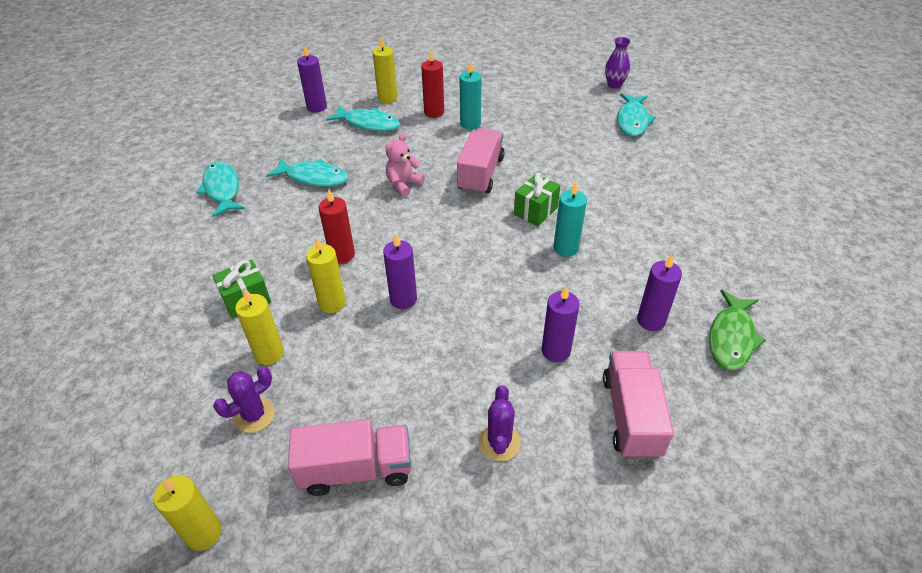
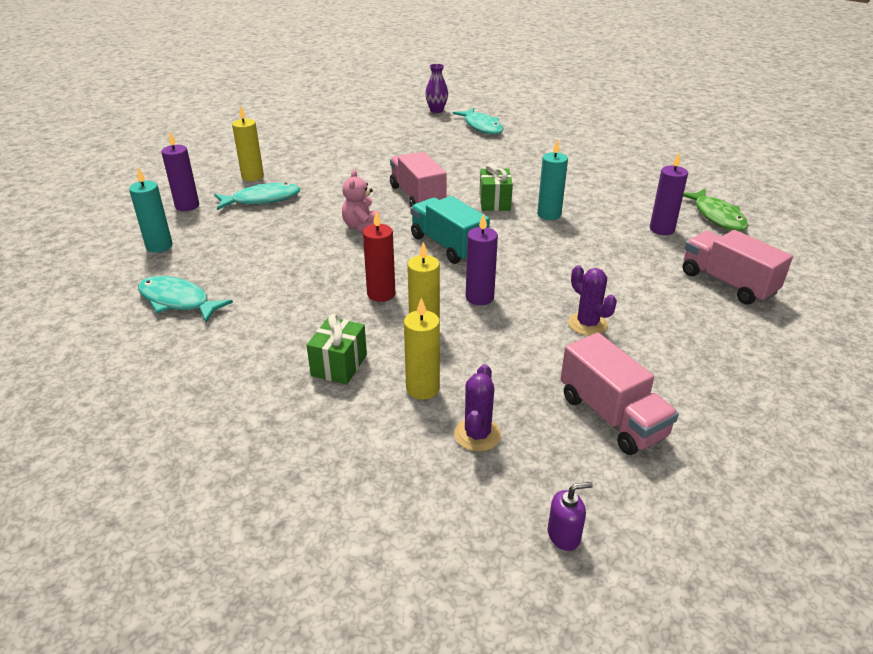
camera: 40 degrees left, 10 degrees down
yellow candle [154,475,222,551] -> purple soap dispenser [548,482,593,551]
turquoise fish [266,158,348,187] -> none
pink truck [288,419,411,496] -> pink truck turned 105 degrees clockwise [561,333,679,455]
red candle [421,50,444,118] -> none
turquoise candle [459,60,481,130] -> turquoise candle moved to [129,168,173,253]
purple cactus [478,385,521,461] -> purple cactus moved to [568,265,617,336]
purple candle [542,286,580,362] -> none
none -> turquoise truck [410,196,490,264]

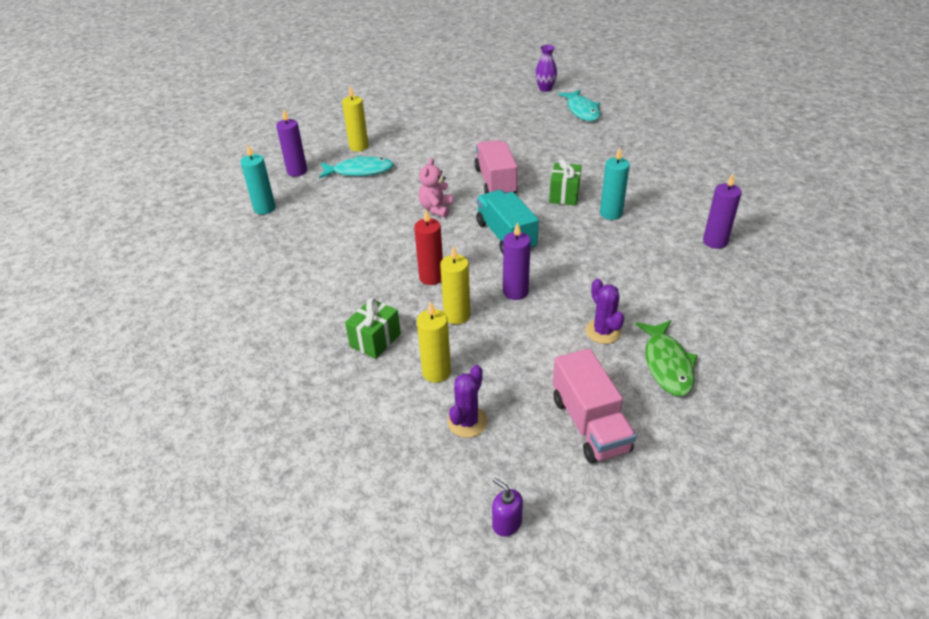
camera: 15 degrees right, 5 degrees up
turquoise fish [138,276,233,322] -> none
purple soap dispenser [548,482,593,551] -> purple soap dispenser turned 135 degrees counterclockwise [492,478,523,537]
green fish [683,189,748,232] -> green fish moved to [635,320,698,396]
pink truck [683,230,793,304] -> none

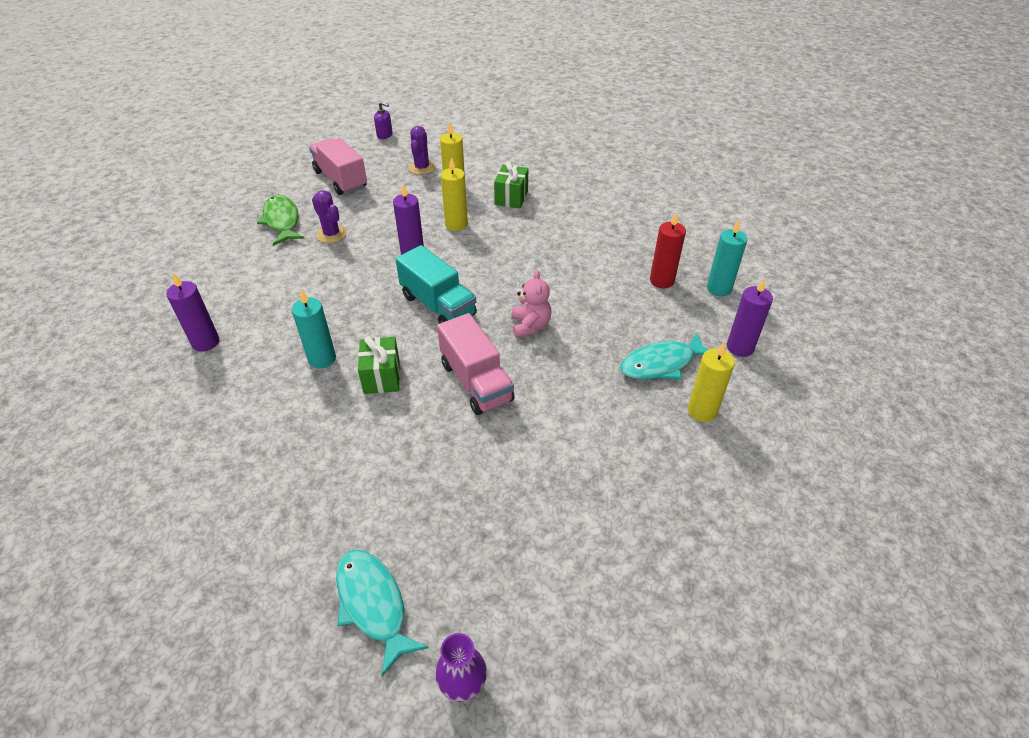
camera: 160 degrees right, 5 degrees up
red candle [414,209,443,285] -> red candle moved to [650,212,686,288]

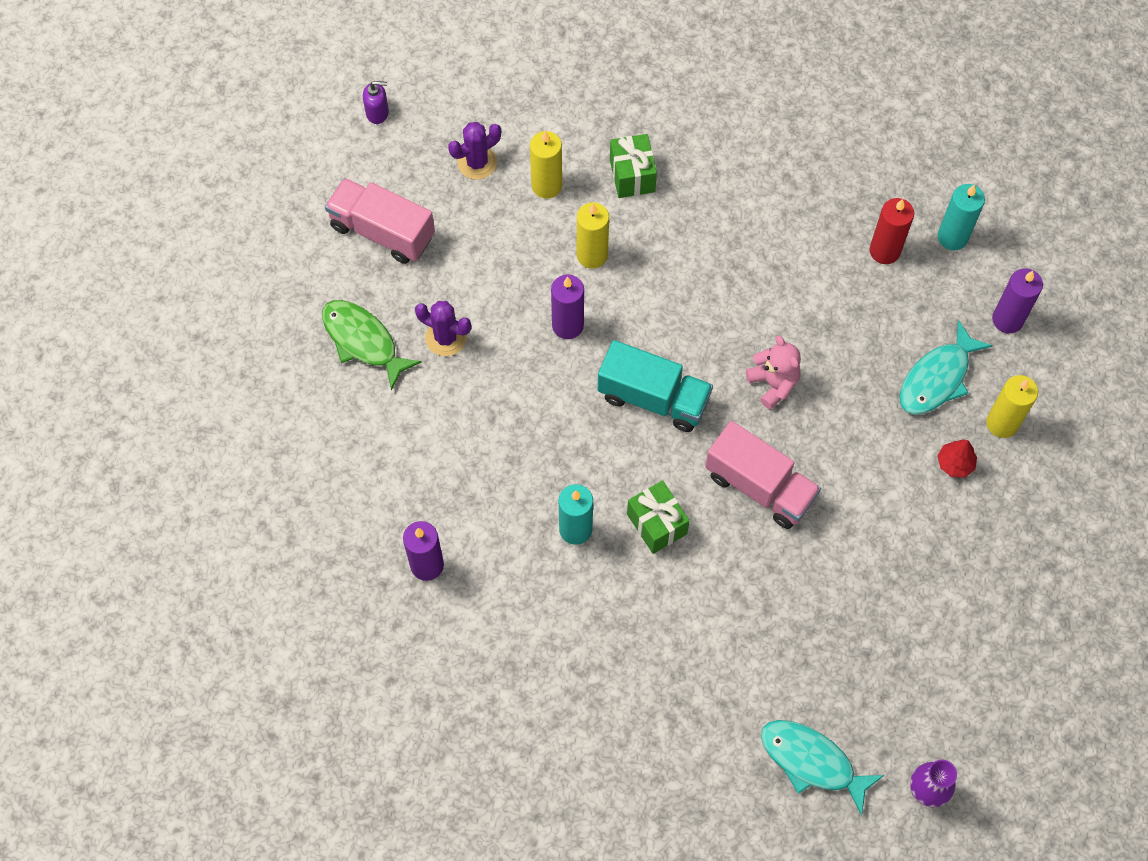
camera: 25 degrees left, 20 degrees up
purple cactus [409,126,435,175] -> purple cactus turned 75 degrees clockwise [448,122,501,180]
none -> red tree [937,439,977,477]

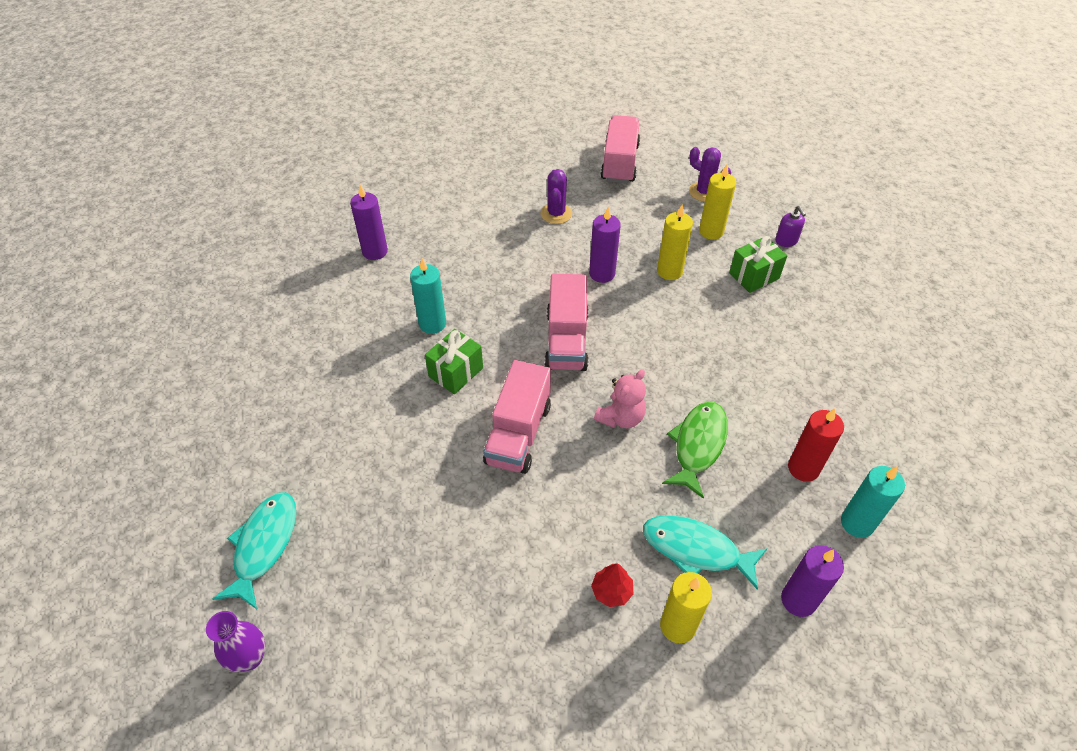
camera: 70 degrees right, 15 degrees down
green fish [322,300,422,391] -> green fish moved to [662,401,728,499]
purple soap dispenser [363,81,389,124] -> purple soap dispenser moved to [775,206,806,247]
turquoise truck [598,340,713,432] -> pink truck [544,274,588,371]

